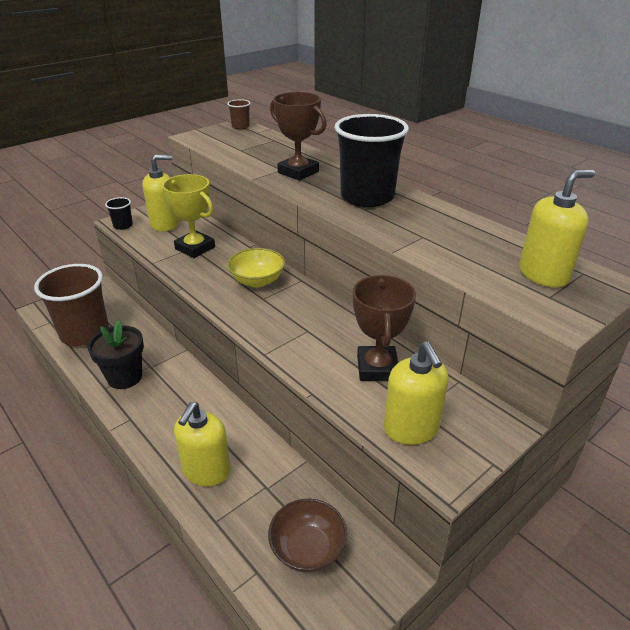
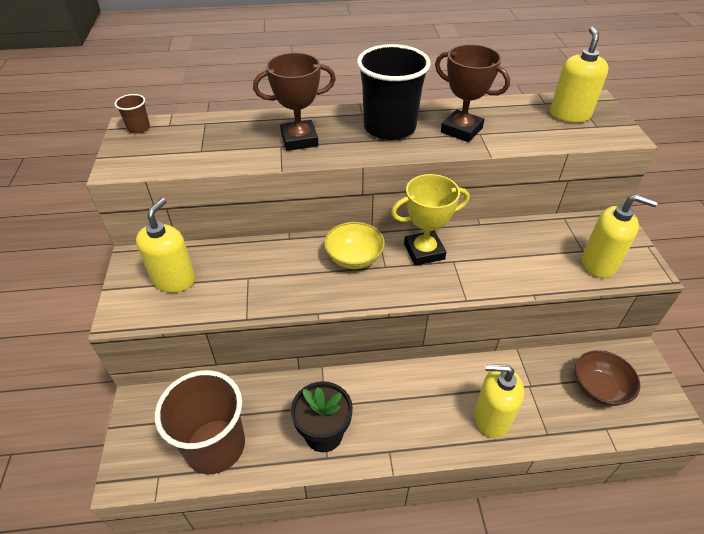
camera: 55 degrees left, 10 degrees up
black cup [105,197,133,230] -> none
yellow trophy [162,174,215,258] -> yellow trophy moved to [391,174,469,266]
yellow soap dispenser [174,402,231,486] -> yellow soap dispenser turned 135 degrees clockwise [474,364,524,438]
brown trophy [353,275,416,381] -> brown trophy moved to [435,44,510,142]

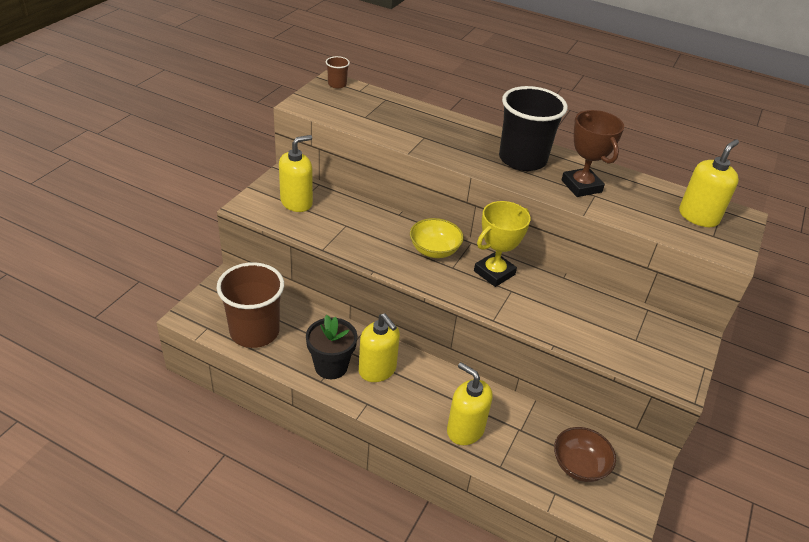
camera: 30 degrees right, 5 degrees down
brown trophy [253,53,336,151] -> none
yellow trophy [391,174,469,266] -> yellow trophy turned 60 degrees counterclockwise [474,201,531,287]
yellow soap dispenser [582,194,658,278] -> yellow soap dispenser moved to [359,314,400,382]

